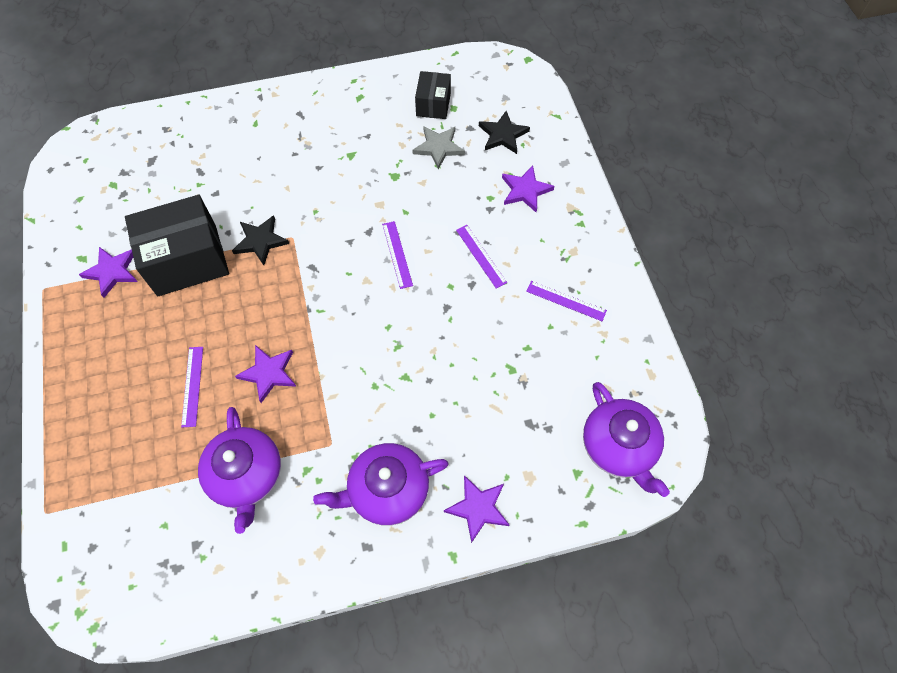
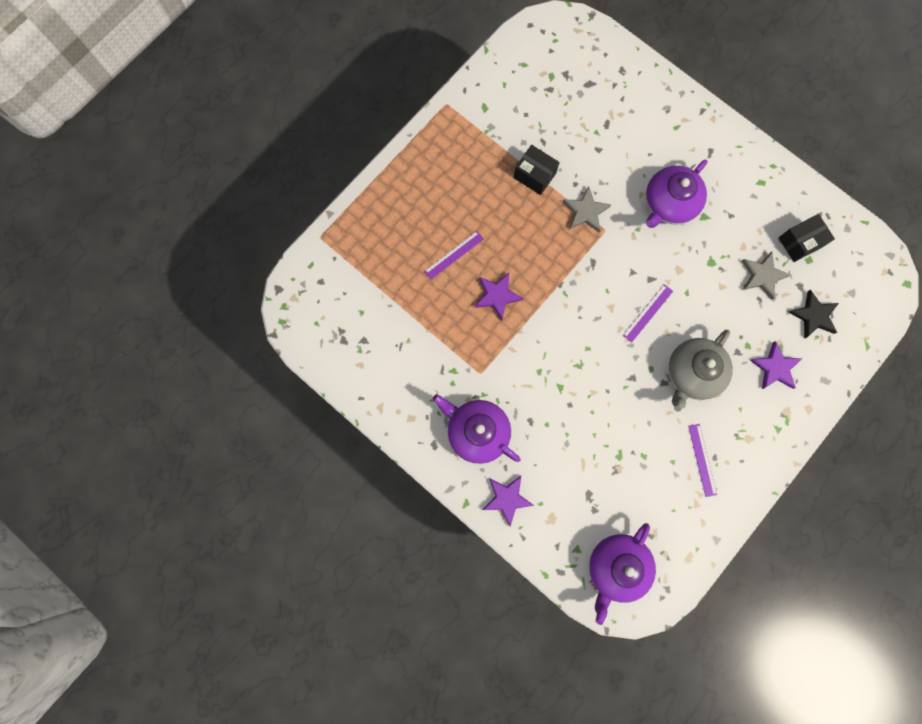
camera: 55 degrees right, 15 degrees up
purple star [79,247,138,298] -> none
black box [125,195,229,296] -> black box [514,145,560,195], size x0.54
purple teapot [198,407,281,534] -> purple teapot moved to [646,160,707,228]
black star [232,215,290,265] -> grey star [563,186,611,232]
purple ruler [456,225,507,289] -> grey teapot [668,330,733,412]

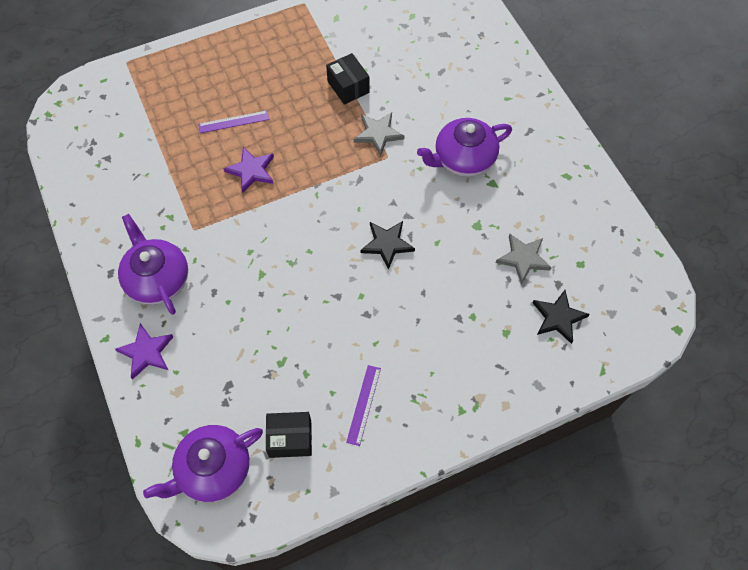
camera: 25 degrees right, 15 degrees down
purple ruler [623,284,673,343] -> black star [360,221,415,270]
grey teapot [668,330,733,412] -> none
purple star [750,341,802,389] -> none
black box [779,214,835,262] -> black box moved to [266,412,312,458]

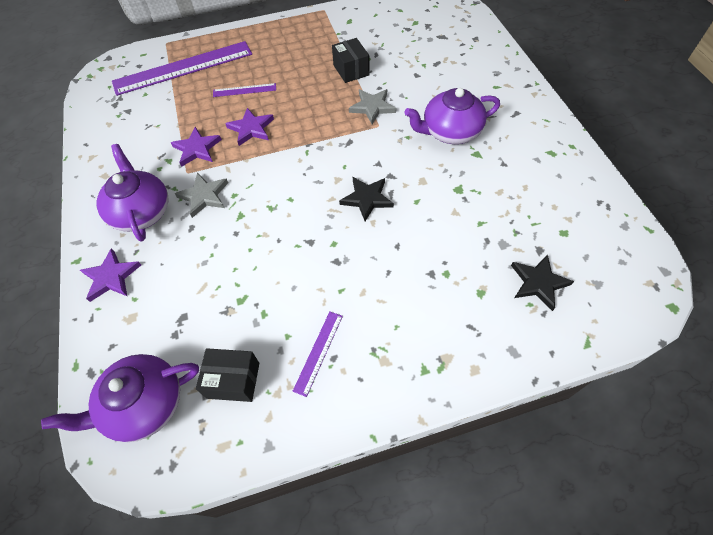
camera: 10 degrees right, 5 degrees down
grey star [496,234,552,284] -> grey star moved to [175,173,228,218]
none -> purple ruler [112,41,252,96]
none -> purple star [171,127,222,167]

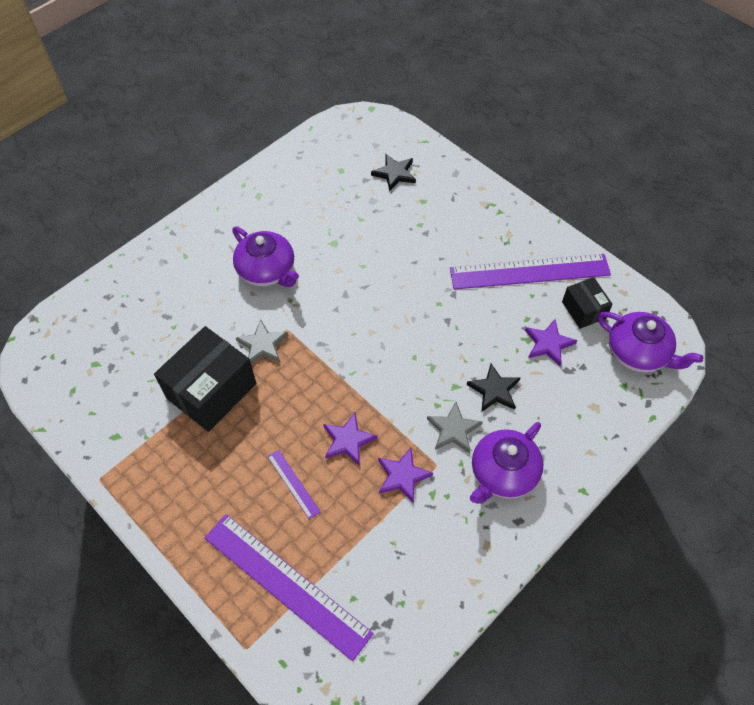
camera: 120 degrees left, 0 degrees up
purple star [80,248,141,302] -> purple star moved to [525,319,577,366]
purple ruler [293,312,343,397] -> purple ruler [450,254,611,290], size x2.29
black box [332,38,370,83] -> black box [154,326,256,432], size x1.84
black star [339,177,394,221] -> black star moved to [467,363,520,412]

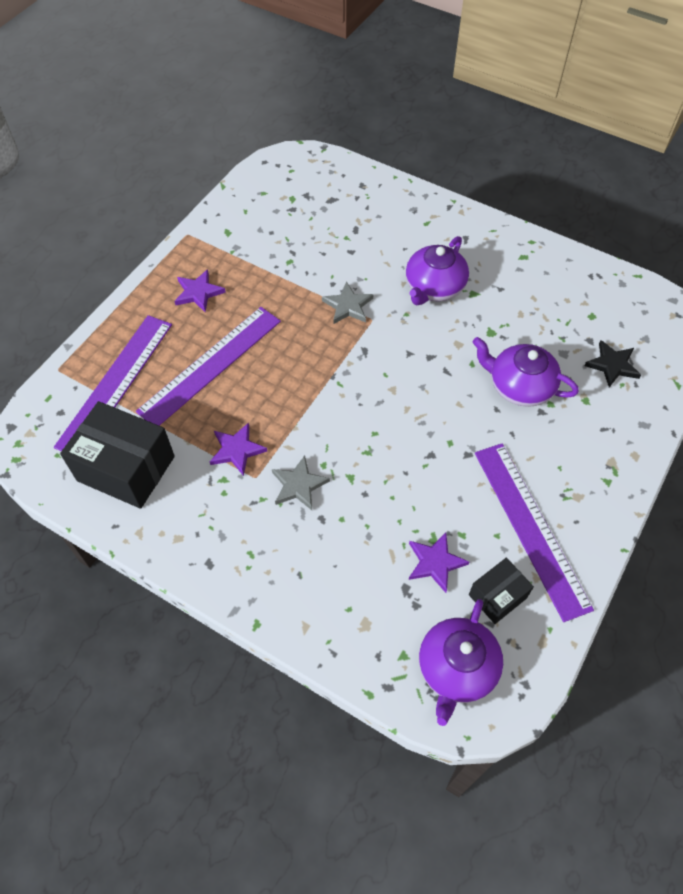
camera: 75 degrees right, 0 degrees up
black box [154,326,256,432] -> black box moved to [60,401,175,509]
purple ruler [268,450,320,519] -> purple ruler [136,307,281,426], size x2.29
purple star [323,413,378,465] -> purple star moved to [174,269,226,312]
black star [467,363,520,412] -> none
purple teapot [470,422,543,504] -> purple teapot moved to [473,337,579,407]

